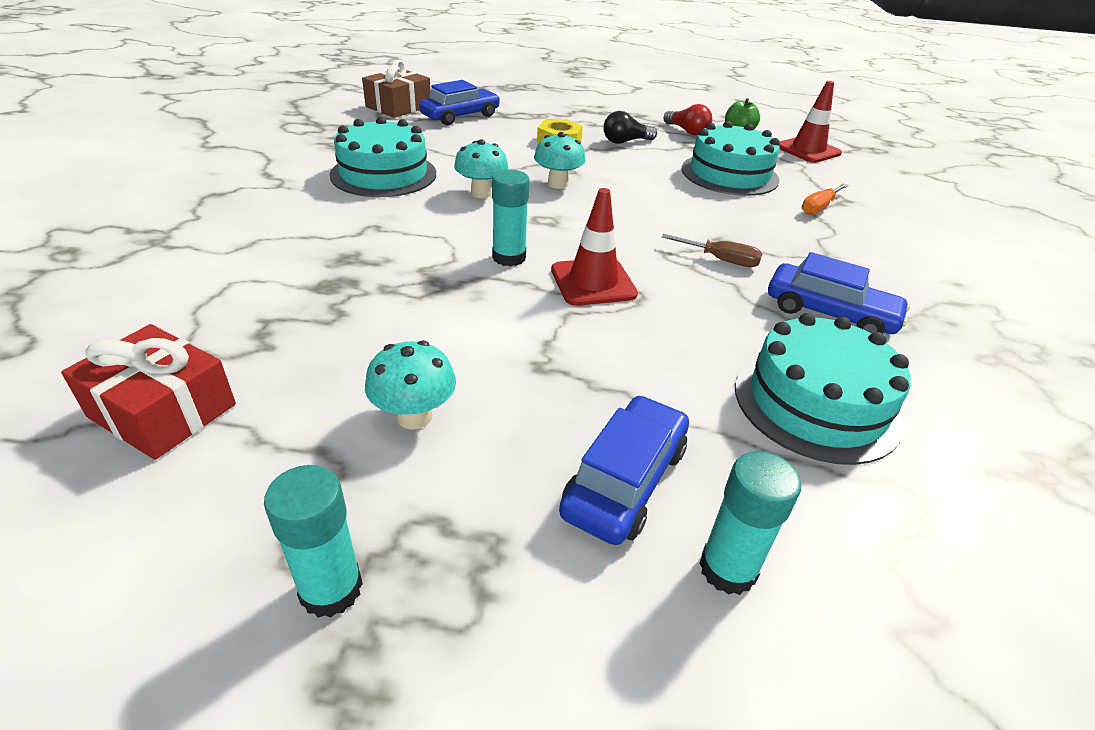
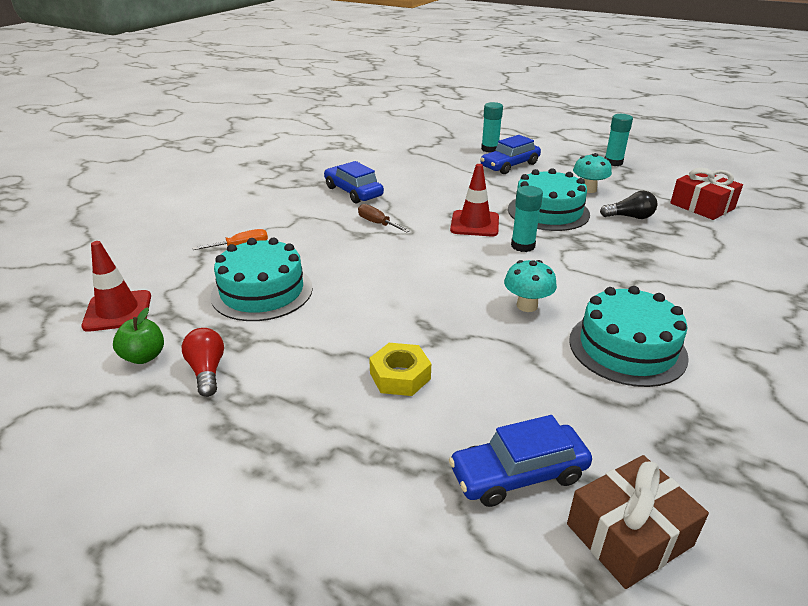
camera: 155 degrees left, 5 degrees down
turquoise mushroom [534,132,586,189] -> none
black light bulb [603,111,657,144] -> black light bulb moved to [600,191,657,219]
turquoise cake [735,313,911,465] -> turquoise cake moved to [508,168,590,231]

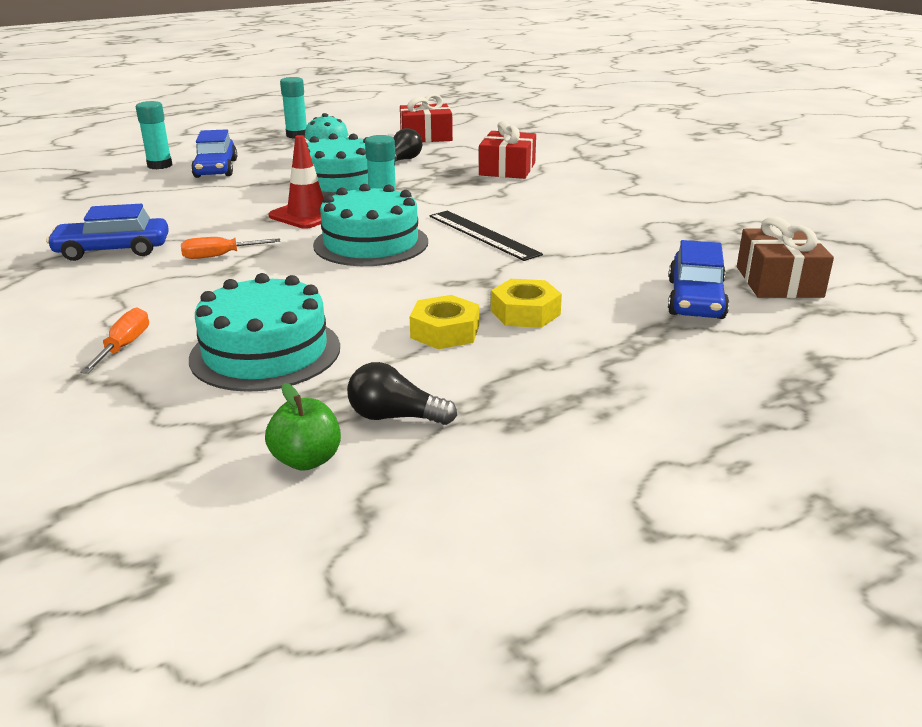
camera: 60 degrees left, 5 degrees down
red traffic cone [81,241,151,332] -> none
red light bulb [182,328,224,397] -> black light bulb [347,362,457,425]
brown screwdriver [358,204,410,233] -> orange screwdriver [181,237,280,259]
turquoise mushroom [504,260,557,312] -> black ruler [429,211,543,261]
turquoise cake [569,286,689,387] -> turquoise cake moved to [313,184,428,266]
none -> yellow nut [410,295,479,349]
none -> red gift [479,121,536,179]

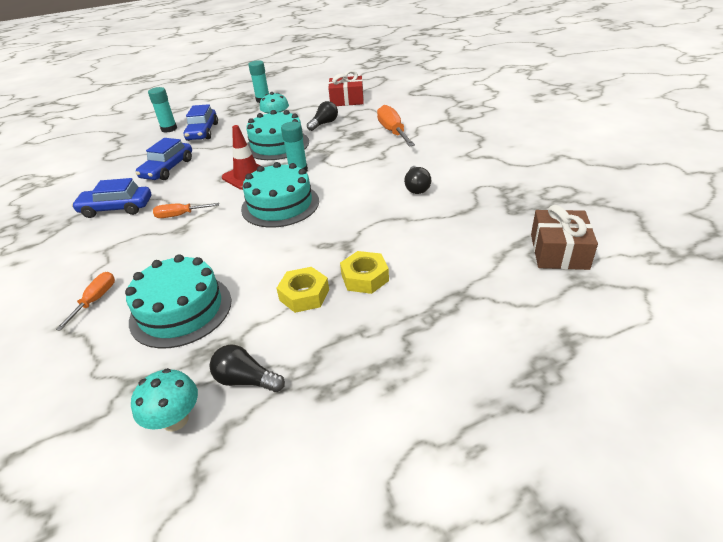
camera: 10 degrees right, 10 degrees up
green apple [265,383,341,471] -> turquoise mushroom [131,368,198,432]
black ruler [429,211,543,261] -> none
red gift [479,121,536,179] -> orange screwdriver [377,105,415,147]
blue car [668,240,729,319] -> blue car moved to [136,138,192,180]
none -> black light bulb [404,166,431,194]

